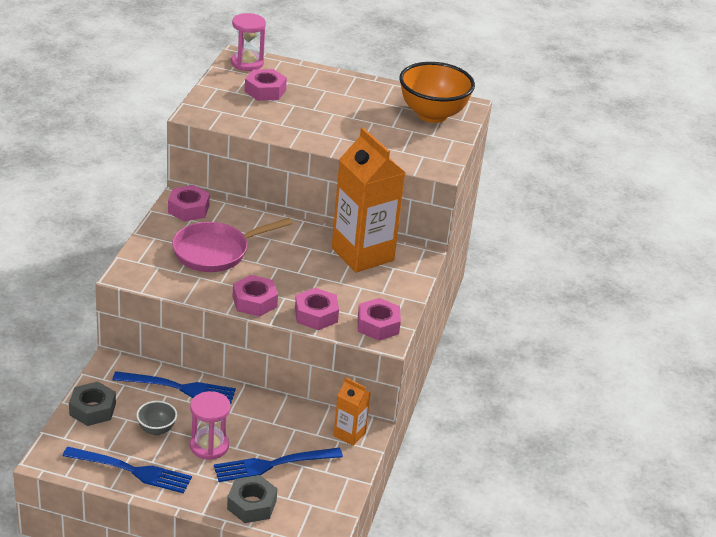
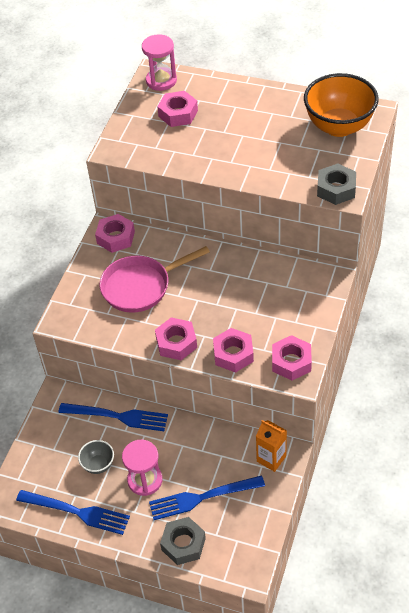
camera: 10 degrees right, 15 degrees up
grey nut [69,382,116,426] -> grey nut moved to [317,163,356,205]
orange carton [332,128,406,273] -> none

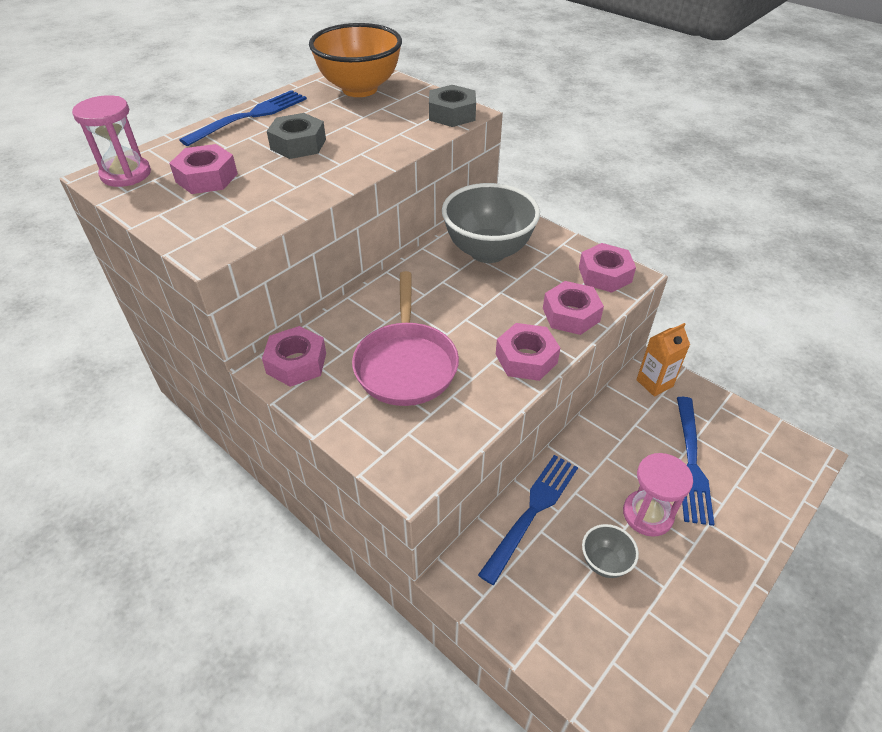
camera: 70 degrees left, 5 degrees down
blue fork [16,490,130,535] -> blue fork moved to [179,90,307,146]
grey nut [160,517,206,565] -> grey nut moved to [267,113,326,159]
none -> grey bowl [442,183,540,263]

